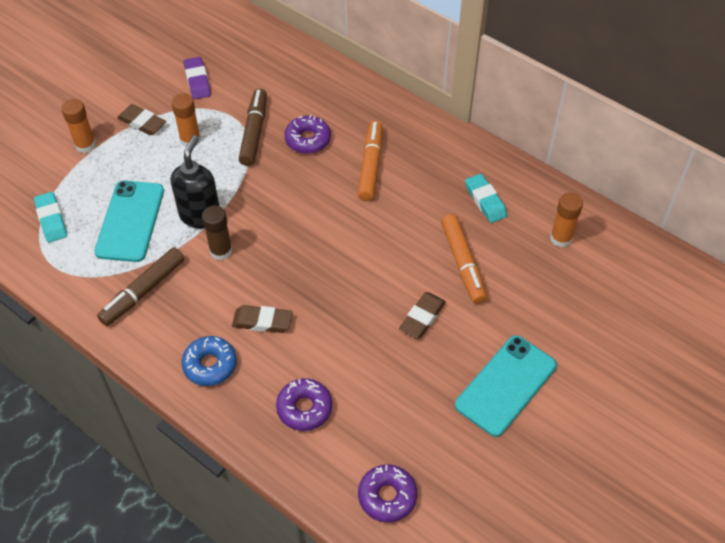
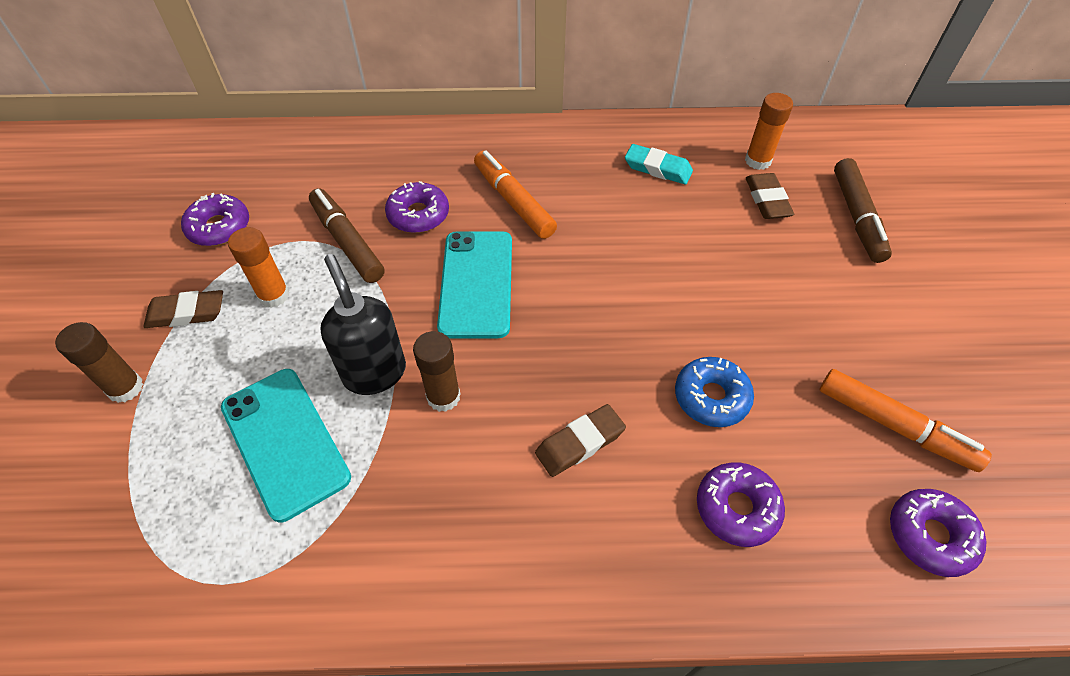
camera: 40 degrees left, 0 degrees up
turquoise eraser [34,192,67,243] -> none
orange glue stick [61,99,96,153] -> brown glue stick [55,322,143,403]
brown marker [97,247,185,326] -> brown marker moved to [834,158,892,263]
blue donut [182,336,237,386] -> blue donut moved to [675,357,754,427]
purple eraser [184,57,211,99] -> purple donut [181,193,249,246]
brown eraser [399,292,446,339] -> brown eraser moved to [746,173,794,219]
orange marker [441,214,487,304] -> orange marker moved to [820,369,992,472]
turquoise phone [455,335,557,437] -> turquoise phone moved to [437,231,512,338]

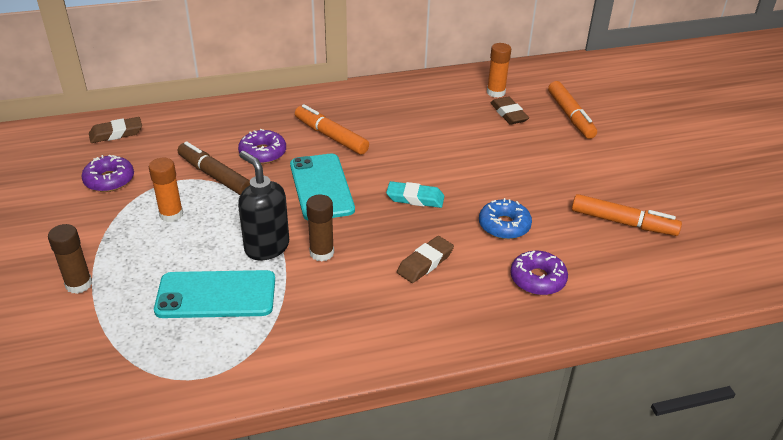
camera: 15 degrees left, 15 degrees down
brown eraser [144,290,223,328] -> brown eraser moved to [89,117,142,143]
turquoise phone [221,369,351,522] -> turquoise phone turned 45 degrees counterclockwise [154,270,275,318]
turquoise eraser [625,144,693,185] -> turquoise eraser moved to [386,181,444,208]
brown marker [834,158,892,263] -> orange marker [548,81,597,139]
purple donut [890,489,986,577] -> none

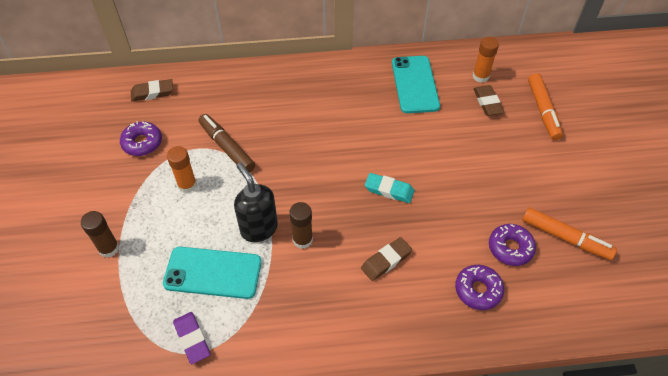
camera: 10 degrees right, 15 degrees up
purple donut [238,129,286,164] -> purple donut moved to [489,224,536,266]
turquoise phone [290,154,355,220] -> turquoise phone moved to [392,56,440,113]
orange marker [295,104,369,155] -> none
blue donut [479,198,532,239] -> none
none -> purple eraser [173,312,210,364]

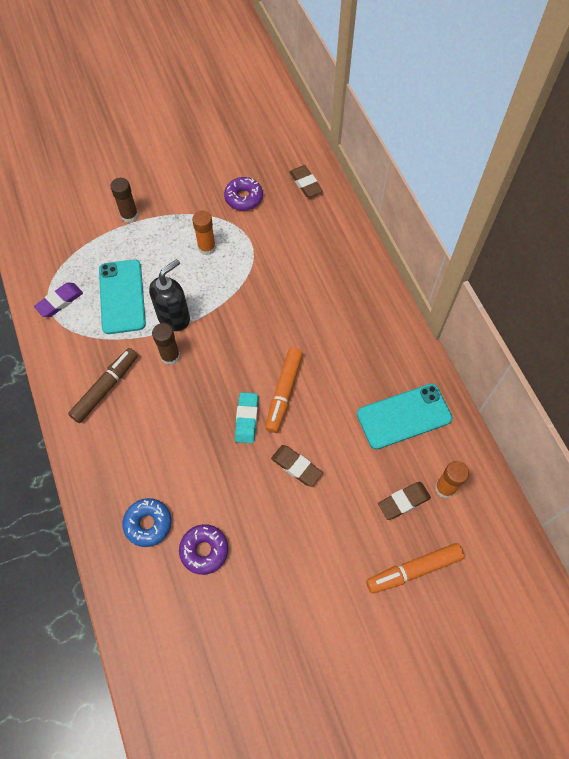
camera: 75 degrees right, 10 degrees up
brown marker [198,114,255,172] -> brown marker moved to [68,348,138,423]
brown eraser [361,237,412,281] -> brown eraser moved to [271,445,323,487]
purple donut [455,265,504,310] -> blue donut [122,498,172,547]
orange marker [522,207,617,260] -> orange marker moved to [265,348,303,433]

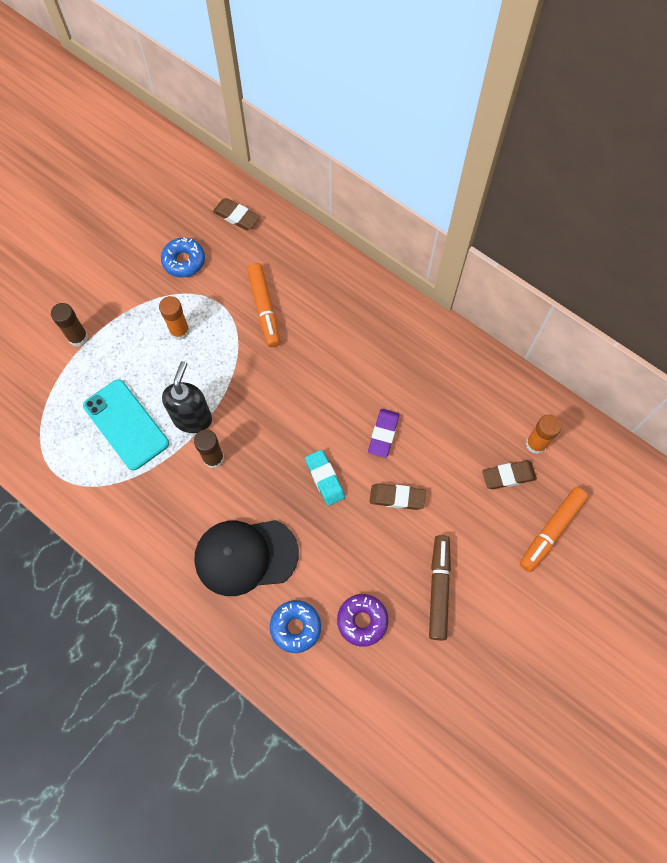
camera: 30 degrees left, 5 degrees up
purple eraser [34,283,83,317] -> purple eraser moved to [368,409,400,458]
brown marker [68,348,138,423] -> brown marker moved to [429,535,451,640]
purple donut [224,177,263,211] -> blue donut [161,237,205,278]
orange marker [265,348,303,433] -> orange marker moved to [247,263,280,347]
turquoise phone [357,384,453,450] -> none
brown eraser [378,482,431,520] -> brown eraser turned 45 degrees clockwise [482,461,537,489]
none -> black cap [194,520,299,596]

